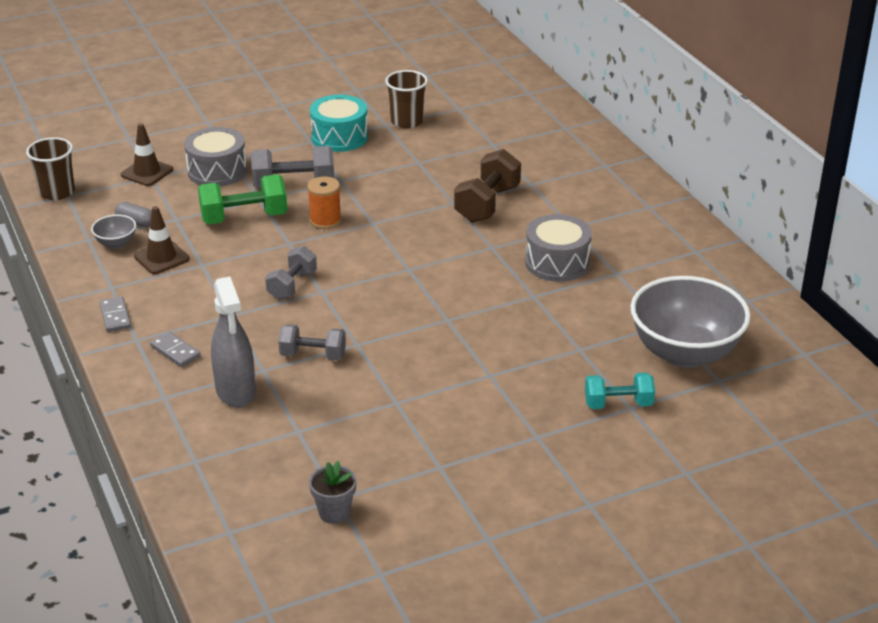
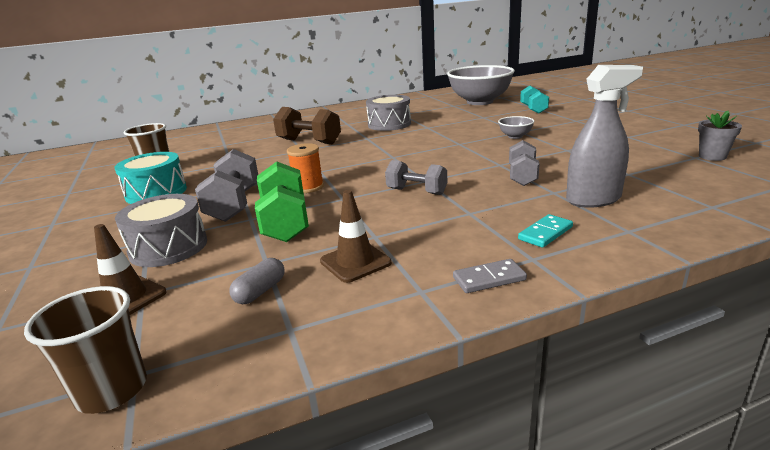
camera: 85 degrees left, 10 degrees down
grey bowl [91,214,136,249] -> grey bowl moved to [498,116,535,139]
grey domino [150,332,201,367] -> turquoise domino [518,214,573,248]

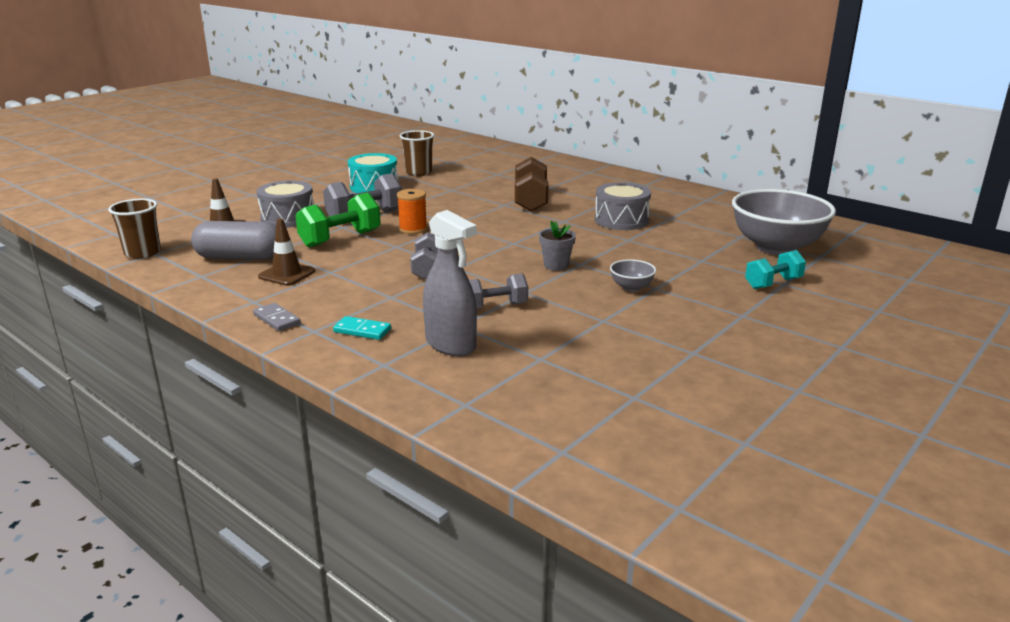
camera: 60 degrees right, 0 degrees up
grey capsule [229,258,285,304] -> grey capsule [191,221,276,260], size x2.07
grey flower pot [698,111,742,161] -> grey flower pot moved to [539,221,576,271]

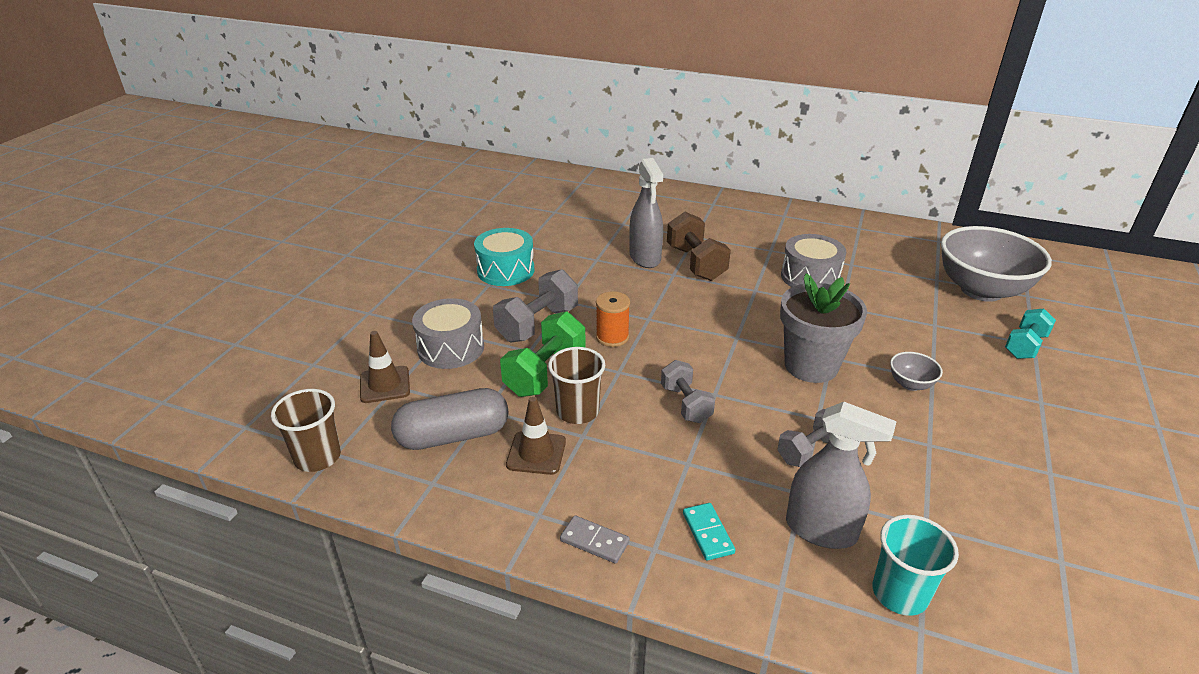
camera: 20 degrees left, 10 degrees up
turquoise domino [333,316,391,340] -> turquoise domino turned 75 degrees clockwise [683,503,735,561]
brown cup [400,130,434,176] -> brown cup moved to [548,347,605,424]
grey flower pot [539,221,576,271] -> grey flower pot [780,274,867,383], size x1.98
none -> grey spray bottle [629,158,663,268]
none -> turquoise cup [873,515,959,616]

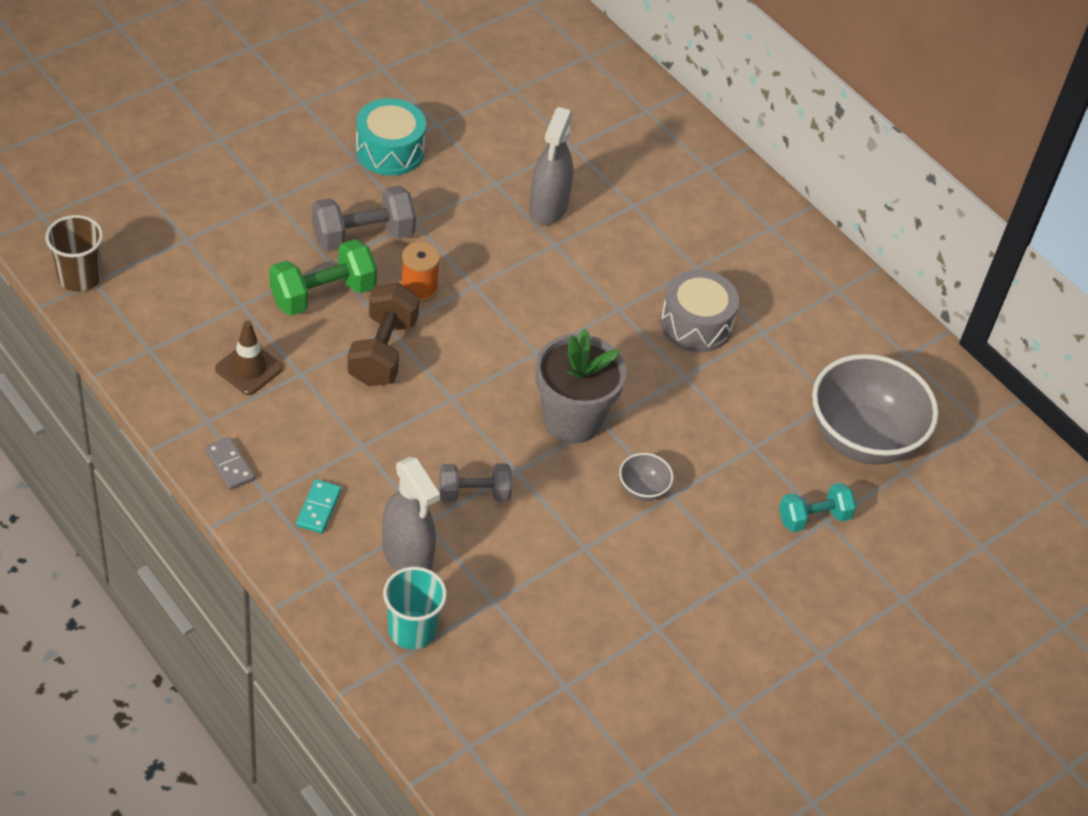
camera: 25 degrees right, 15 degrees up
brown traffic cone [360,331,410,403] -> none
grey capsule [391,388,509,450] -> none
grey drum [412,298,484,369] -> none
brown cup [548,347,605,424] -> none
grey dumbbell [661,360,715,423] -> none
brown dumbbell [667,212,731,281] -> brown dumbbell moved to [347,283,419,387]

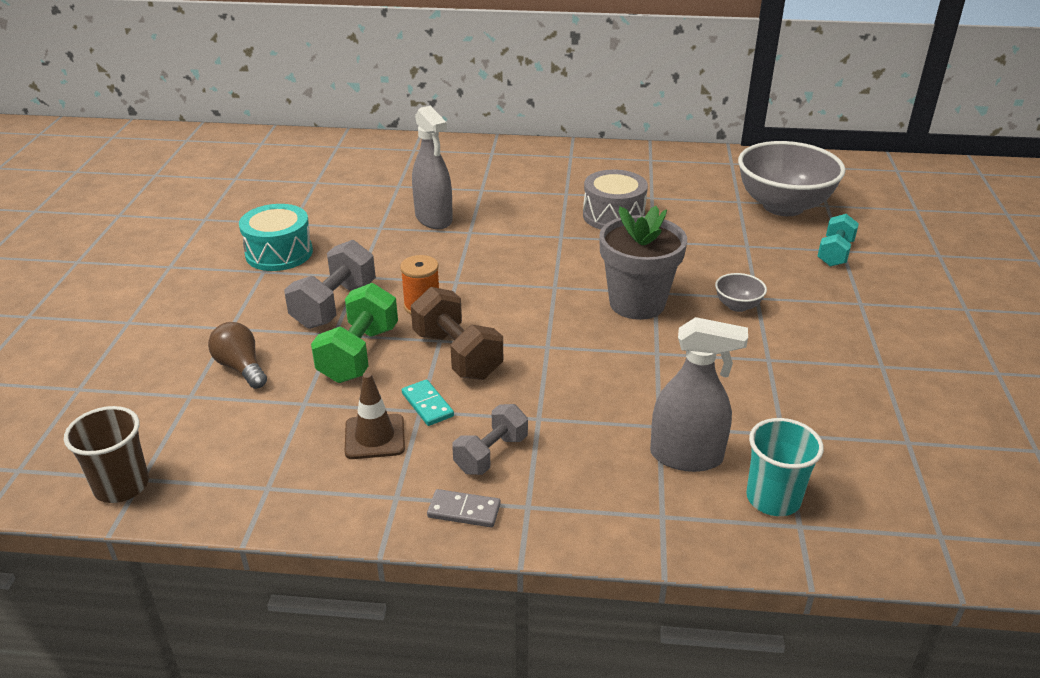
camera: 40 degrees left, 15 degrees down
turquoise domino [296,479,342,533] -> turquoise domino moved to [402,379,454,426]
grey dumbbell [439,463,512,502] -> grey dumbbell moved to [452,404,528,475]
none -> brown light bulb [208,322,267,389]

